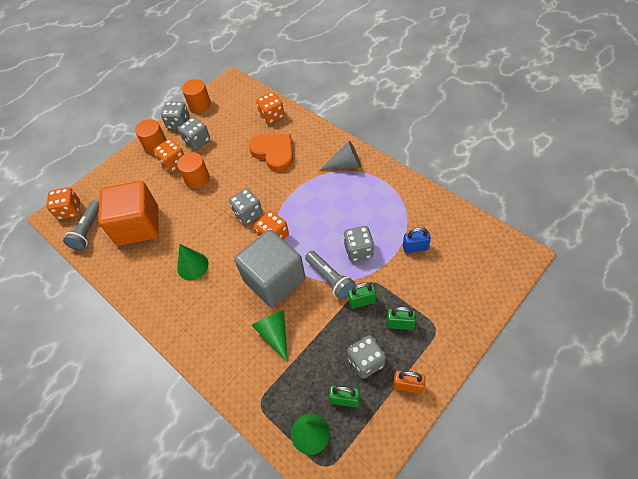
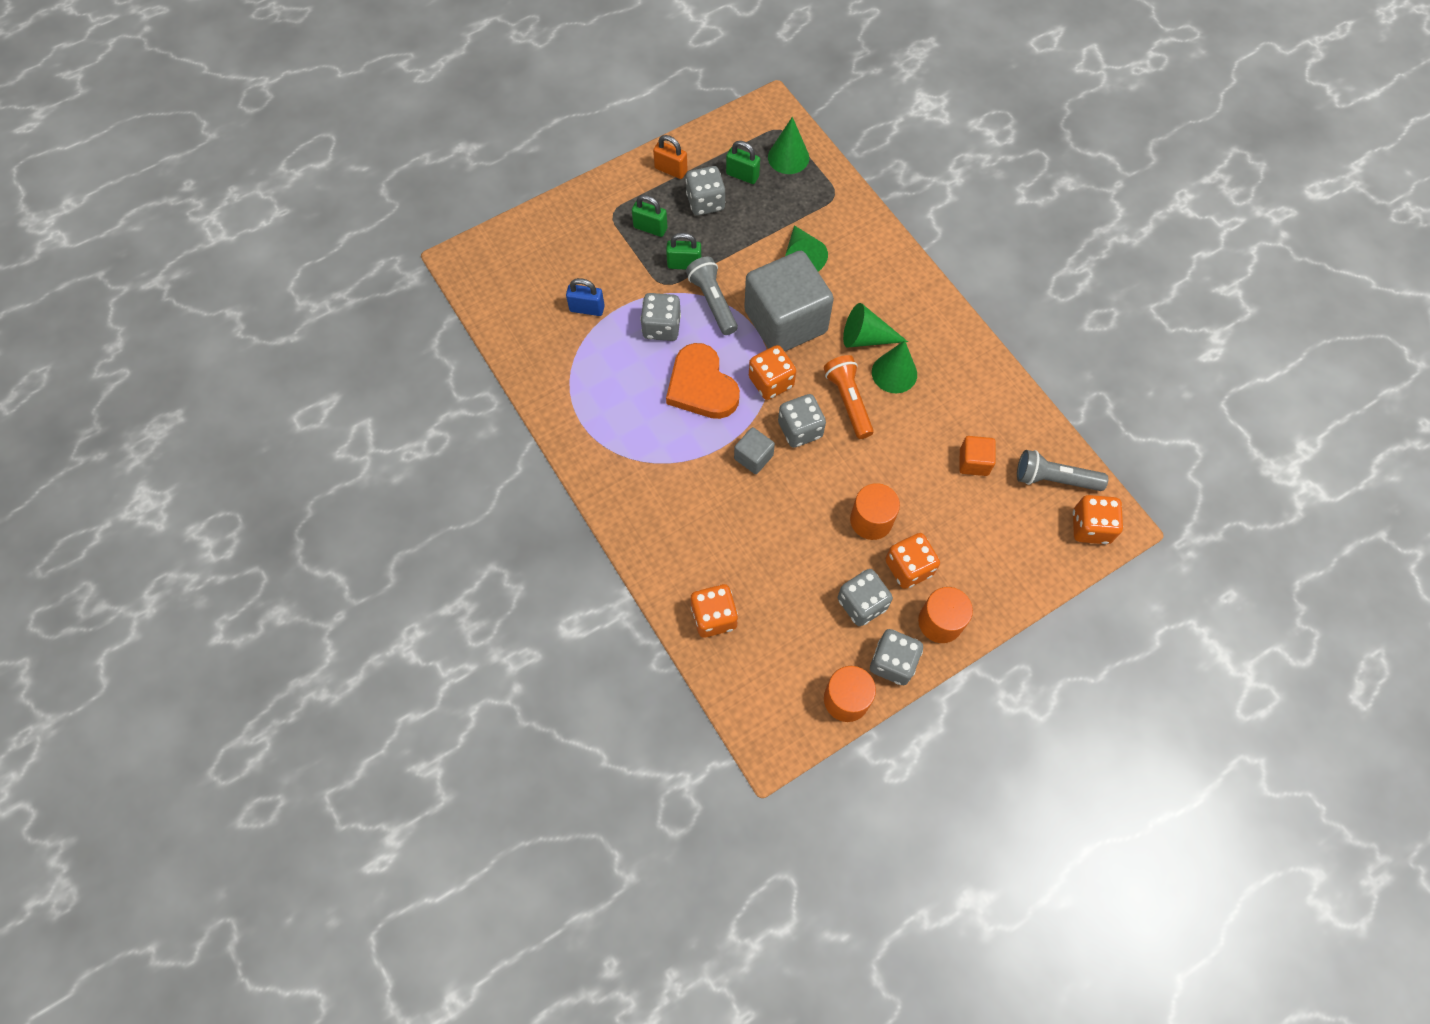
camera: 170 degrees left, 10 degrees up
grey flashlight [63,200,99,250] -> grey flashlight turned 105 degrees counterclockwise [1017,450,1108,491]
orange cube [98,181,159,246] -> orange cube [959,436,996,476], size x0.43
orange heart [249,134,293,172] -> orange heart moved to [666,343,740,419]
grey cone [320,141,361,170] -> none
none -> grey cube [734,427,775,474]
none -> orange flashlight [824,355,874,439]
none -> green cone [843,303,908,348]

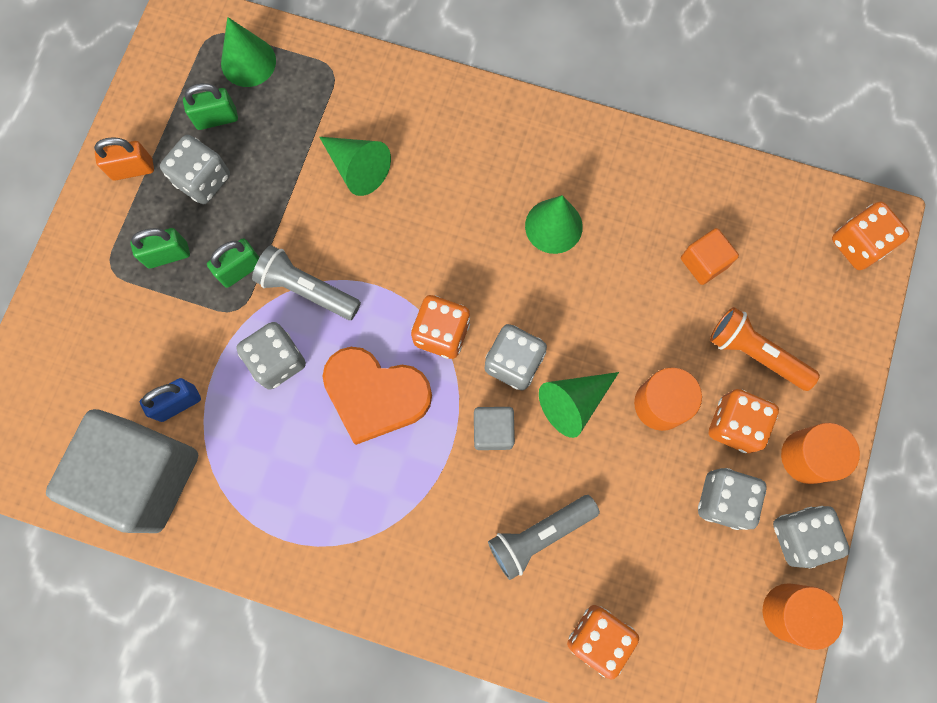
camera: 40 degrees left, 10 degrees up
grey cube [744,251,834,351] -> grey cube moved to [46,409,198,533]
orange flashlight [824,355,874,439] -> orange flashlight moved to [710,307,820,391]
green cone [843,303,908,348] -> green cone moved to [539,372,619,438]
grey flashlight [1017,450,1108,491] -> grey flashlight moved to [488,495,600,580]

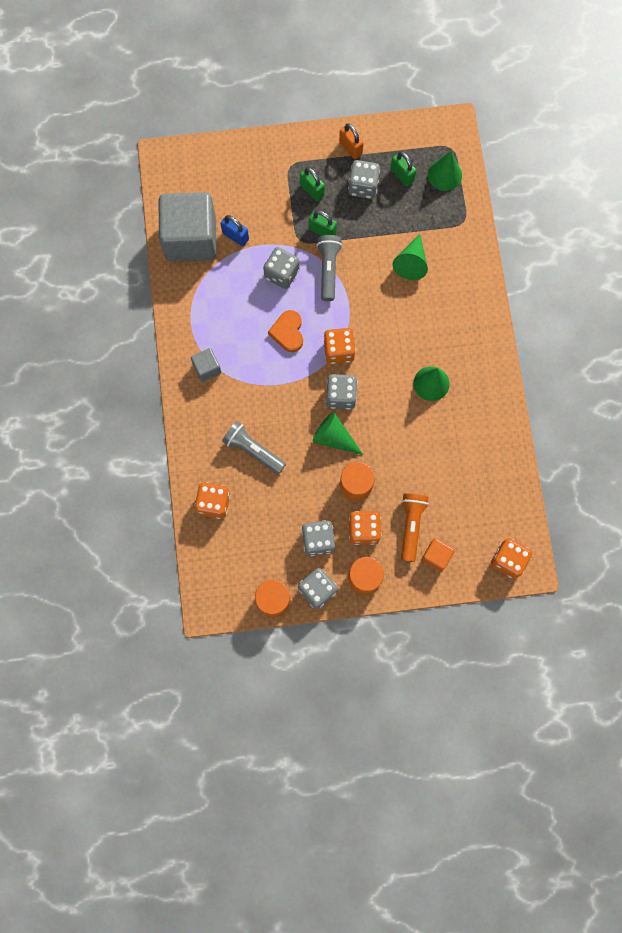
camera: 65 degrees right, 0 degrees up
orange heart [322,347,432,445] -> orange heart [268,310,303,352], size x0.64
grey cube [474,407,515,450] -> grey cube moved to [191,348,221,382]
orange cube [681,228,739,285] -> orange cube moved to [422,538,455,572]

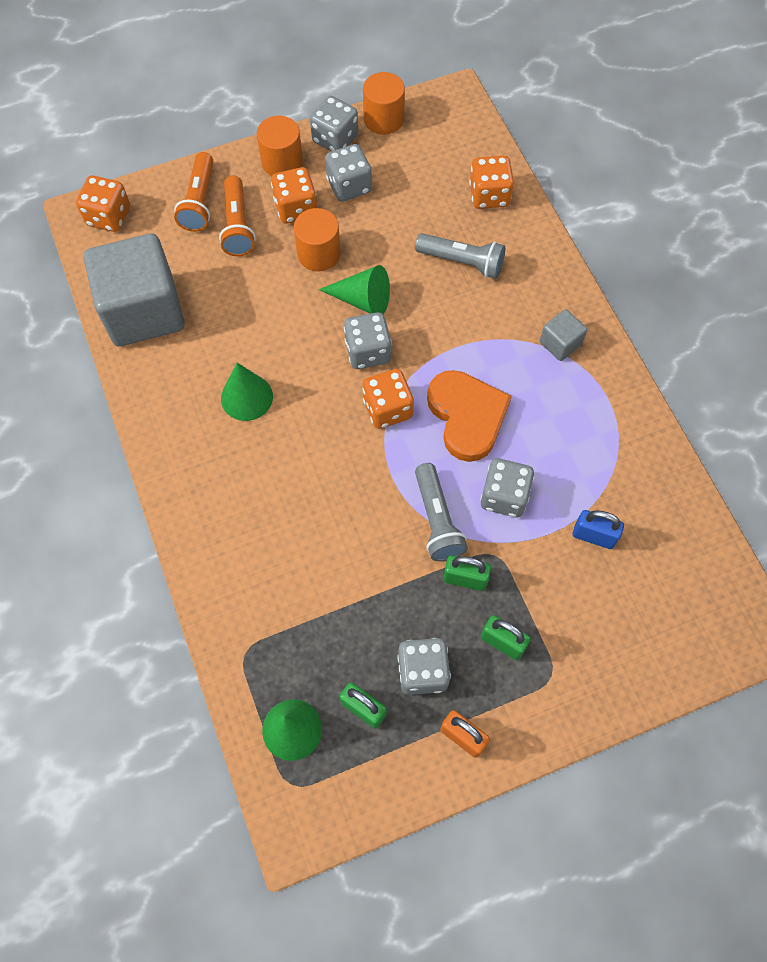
camera: 165 degrees right, 10 degrees down
grey cube [159,192,217,262] -> grey cube moved to [84,233,185,346]
orange heart [268,310,303,352] -> orange heart [427,370,512,462], size x1.56
green cone [393,234,428,280] -> none
orange cube [422,538,455,572] -> orange flashlight [174,152,213,232]

